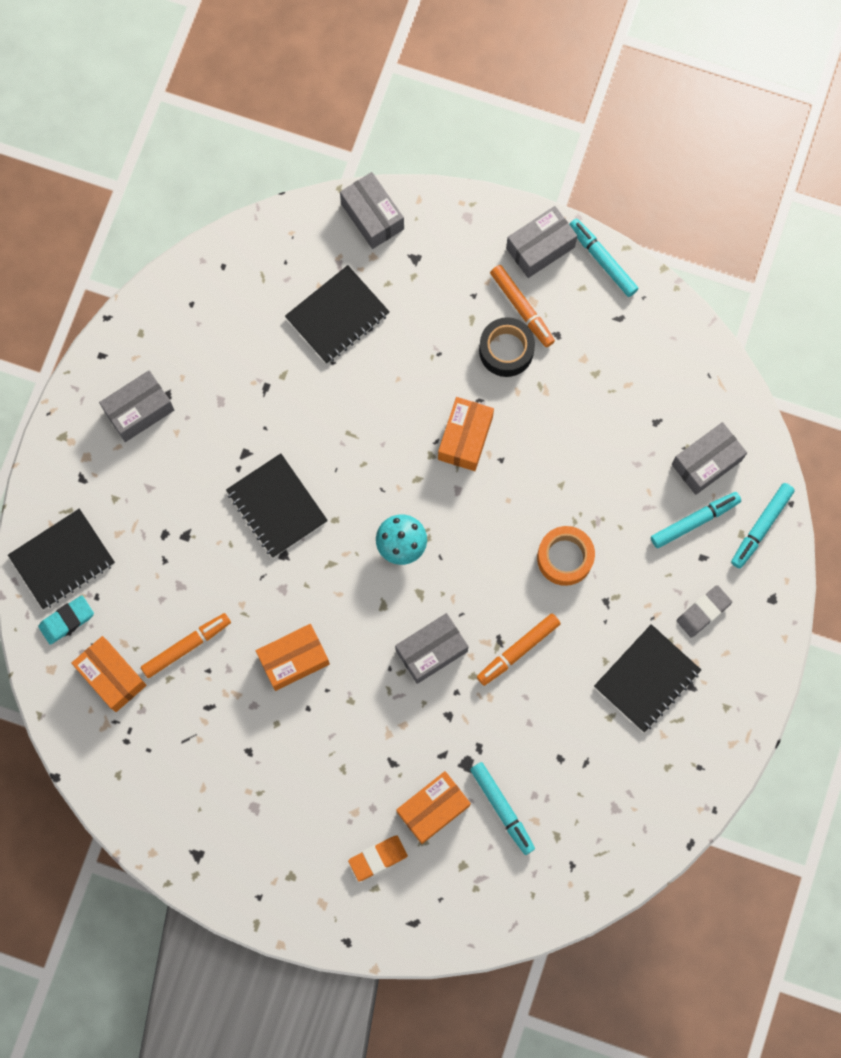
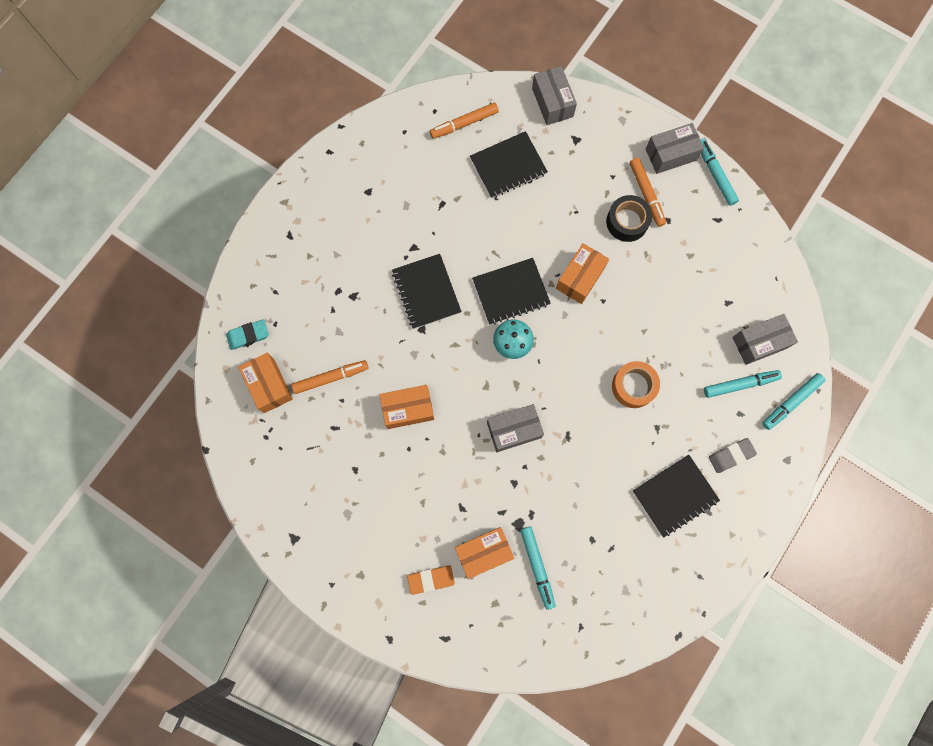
camera: 15 degrees right, 0 degrees up
black notebook [8,509,115,609] -> black notebook moved to [472,258,551,325]
grey box [99,370,174,442] -> none
orange marker [477,614,560,686] -> orange marker moved to [430,103,499,139]

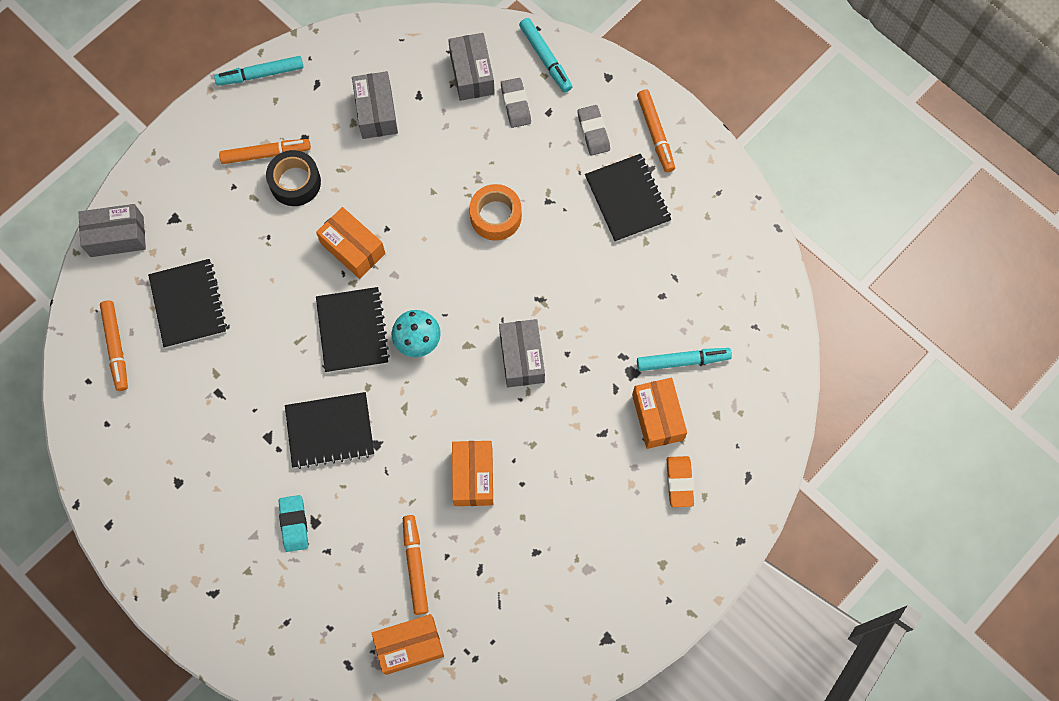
camera: 80 degrees left, 5 degrees down
turquoise eraser [226,319,269,350] -> turquoise eraser moved to [279,495,308,552]
grey box [646,123,704,174] -> grey box moved to [352,71,398,139]
turquoise marker [704,370,782,398] -> grey eraser [501,78,531,128]
none -> orange marker [637,89,675,172]

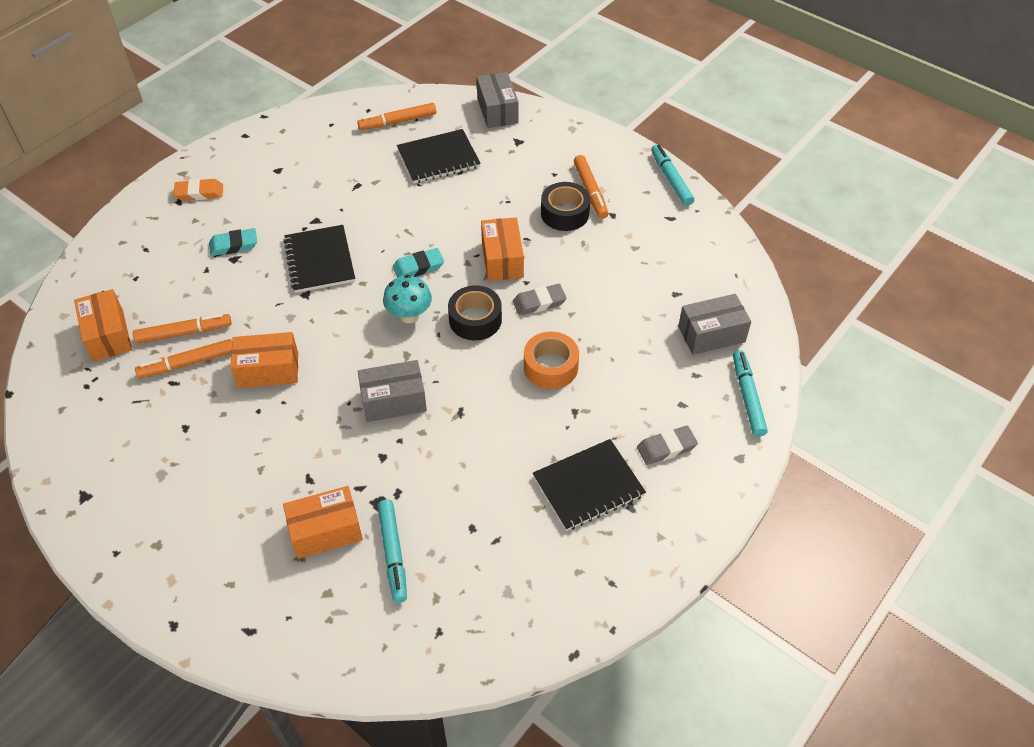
camera: 85 degrees right, 20 degrees down
orange box [316,207,386,279] -> orange box turned 45 degrees counterclockwise [481,217,524,281]
black notebook [316,287,390,373] -> turquoise eraser [393,248,444,278]
grey box [352,71,398,139] -> none
grey eraser [501,78,531,128] -> grey eraser moved to [513,284,566,316]
turquoise marker [519,18,572,92] -> turquoise marker turned 120 degrees clockwise [733,350,768,437]
orange marker [637,89,675,172] -> orange marker moved to [135,339,232,378]
orange eraser [667,456,694,507] -> orange eraser moved to [173,179,223,201]
none -> black tape [448,286,502,340]

